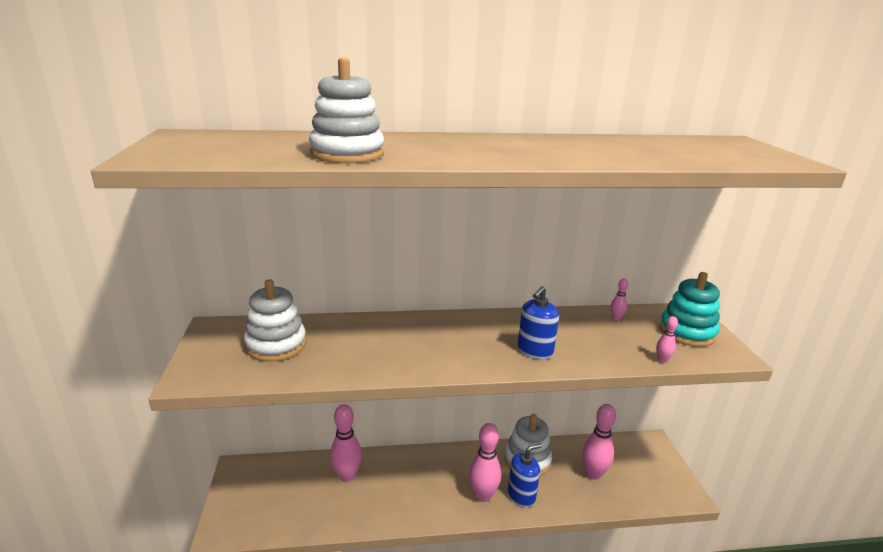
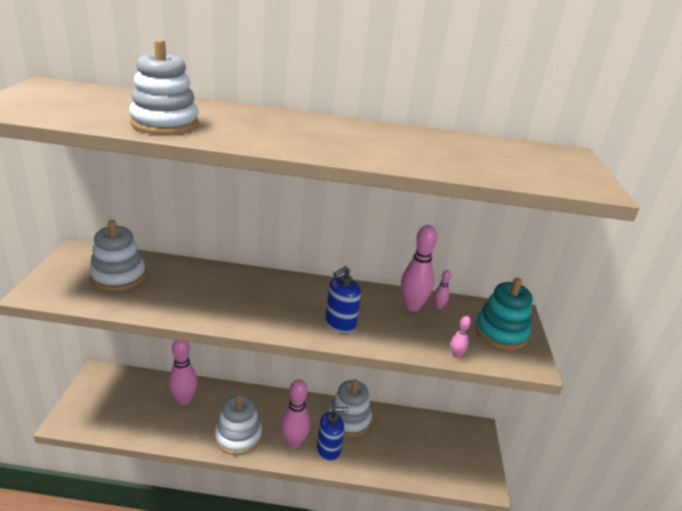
camera: 10 degrees right, 5 degrees up
pink bowling pin [582,404,616,480] -> pink bowling pin moved to [401,225,437,311]
none -> white stacking toy [215,394,262,455]

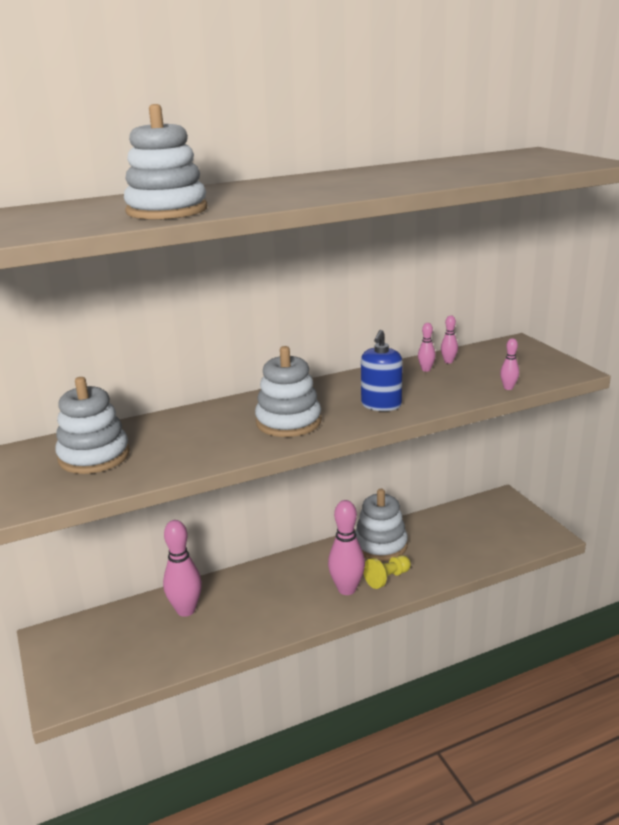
camera: 25 degrees left, 5 degrees down
white stacking toy [215,394,262,455] -> white stacking toy moved to [255,346,322,437]
blue soap dispenser [317,407,348,461] -> yellow pawn [364,555,411,589]
pink bowling pin [401,225,437,311] -> pink bowling pin [418,323,436,372], size x0.47
turquoise stacking toy [475,278,533,350] -> none

